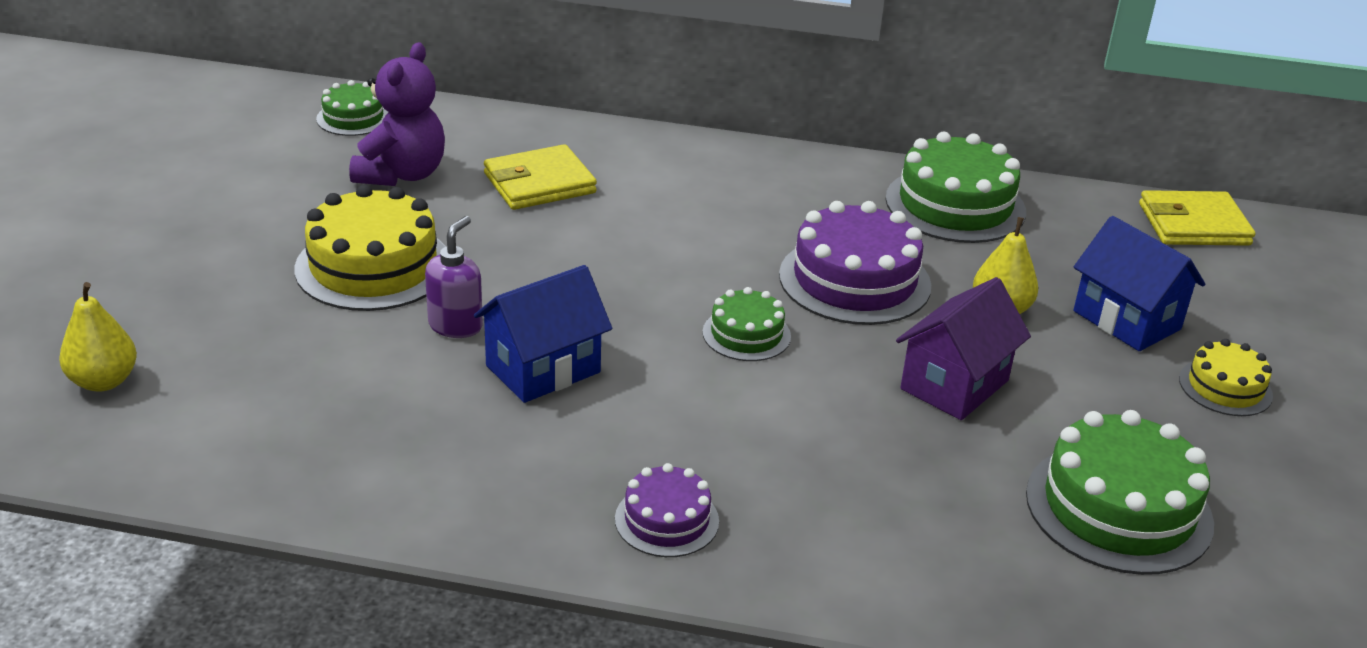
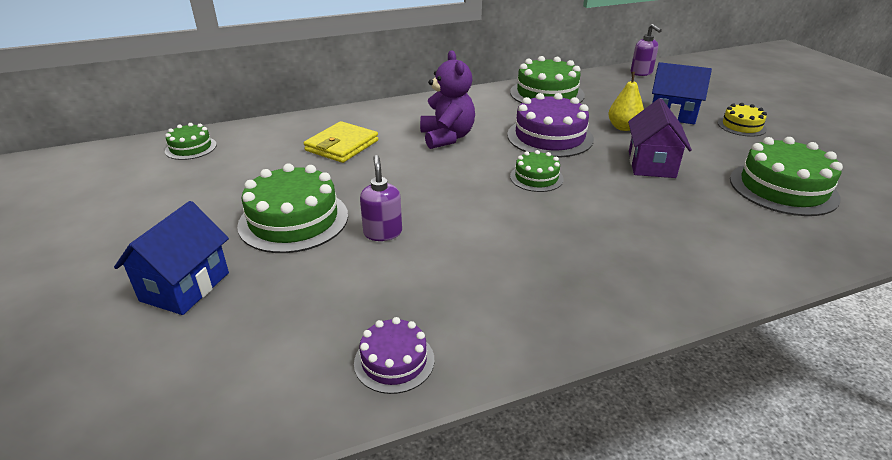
camera: 30 degrees left, 0 degrees up
yellow pear [59,282,137,392] -> none
yellow cake [294,185,446,311] -> green cake [237,163,348,253]
purple teddy bear [349,42,445,186] -> purple teddy bear moved to [420,50,475,149]
blue house [474,265,612,403] -> blue house moved to [114,201,229,315]
purple cake [615,463,719,557] -> purple cake moved to [354,317,434,394]
yellow wallet [1139,190,1255,246] -> purple soap dispenser [631,24,662,76]

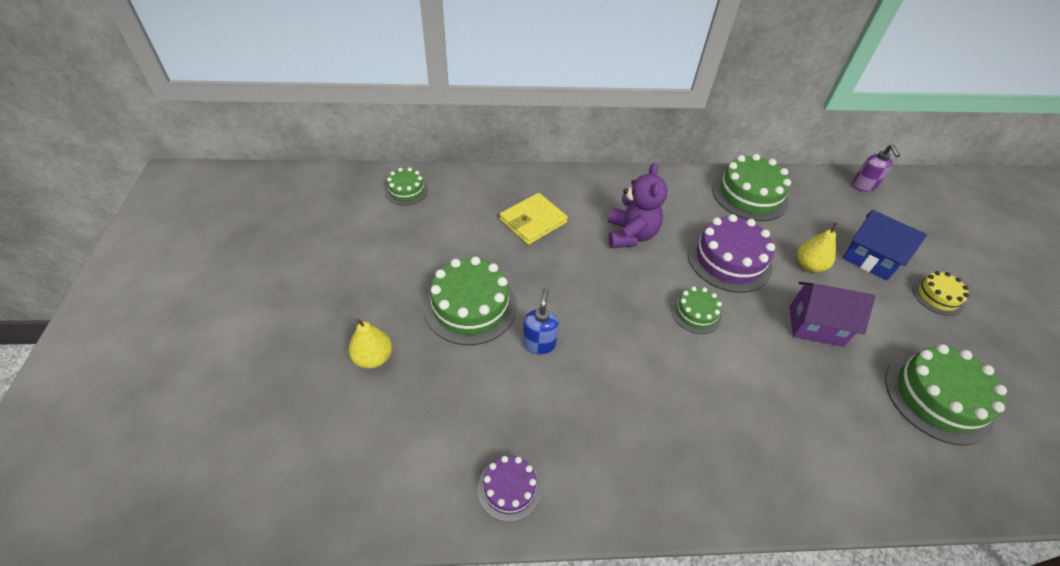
camera: 15 degrees right, 15 degrees up
blue house [114,201,229,315] -> yellow pear [349,318,392,369]
purple soap dispenser [360,155,402,241] -> blue soap dispenser [522,288,559,355]
purple house [628,98,692,178] -> purple house turned 75 degrees clockwise [789,282,875,347]

